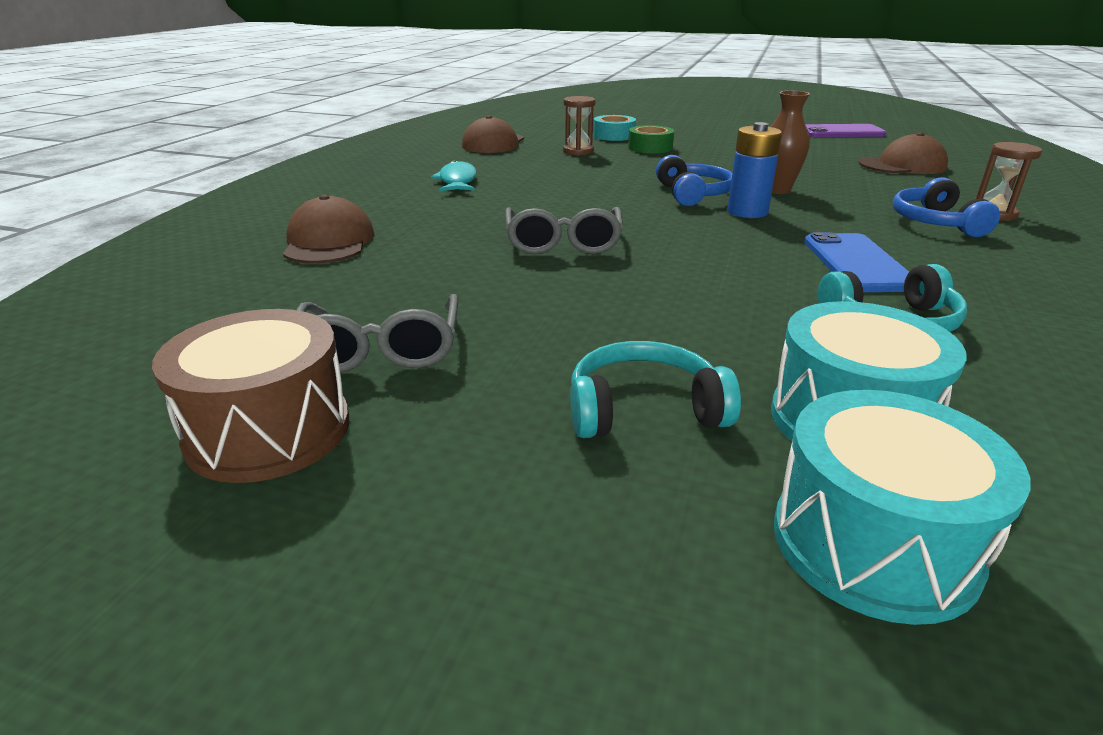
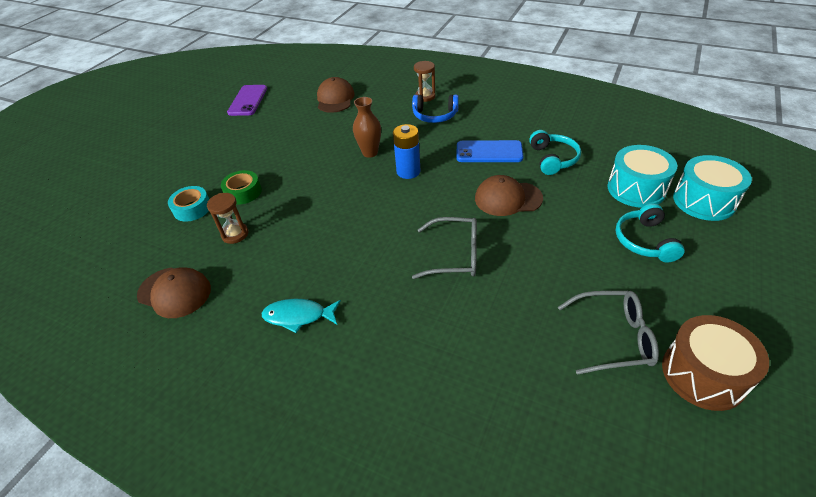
camera: 80 degrees left, 15 degrees up
brown cap [283,195,374,264] -> brown cap moved to [475,175,543,216]
blue headphones [656,155,732,206] -> none

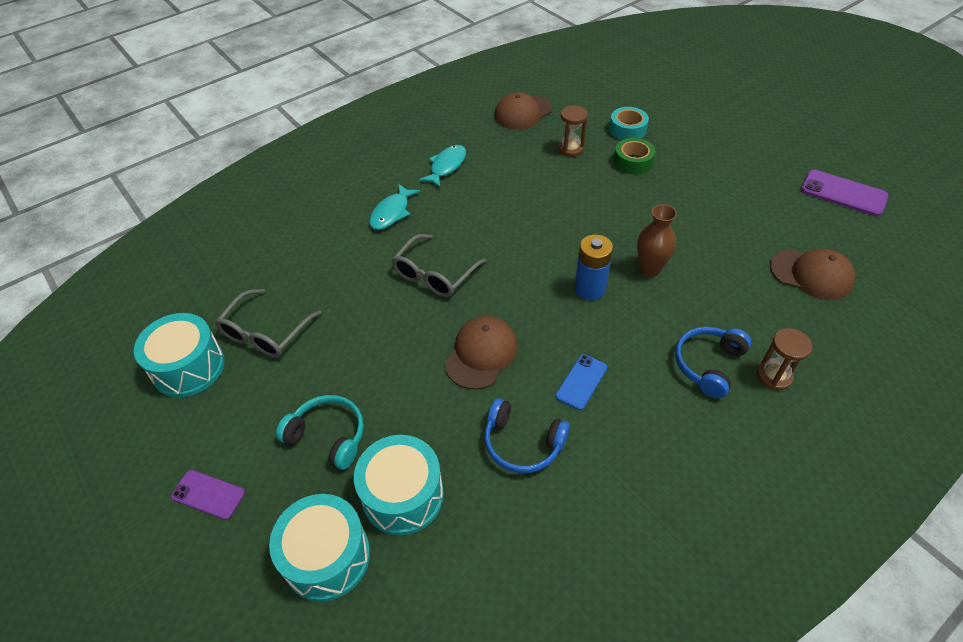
camera: 115 degrees right, 5 degrees up
blue phone [456,140,524,162] -> blue phone [556,354,607,410], size x0.64
turquoise headphones [529,130,581,175] -> blue headphones [484,398,570,473]
brown drum [662,315,769,411] -> turquoise drum [134,313,225,398]
none -> purple phone [171,470,245,520]
none -> turquoise fish [369,184,420,230]

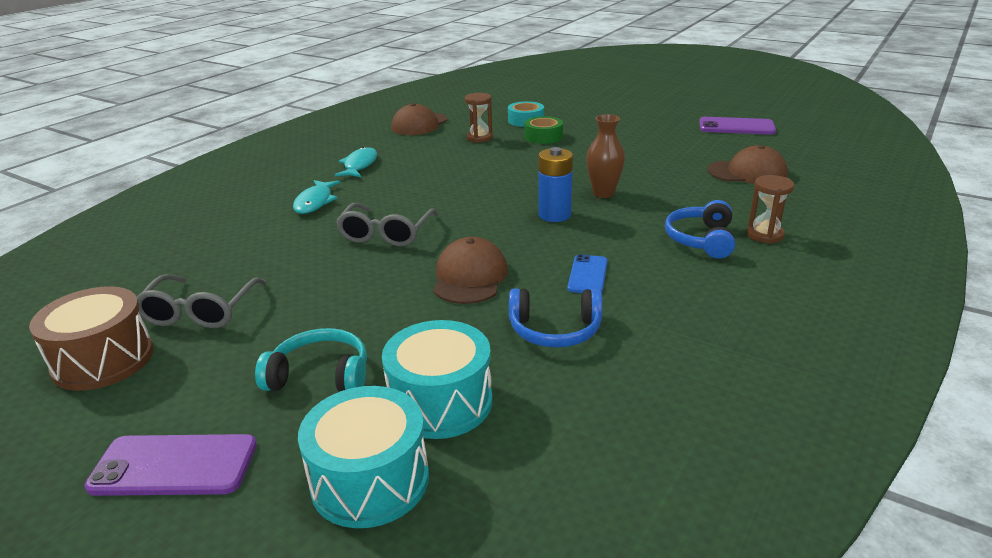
camera: 20 degrees left, 20 degrees down
turquoise drum [134,313,225,398] -> brown drum [29,286,153,391]
purple phone [171,470,245,520] -> purple phone [85,434,257,496], size x1.56

